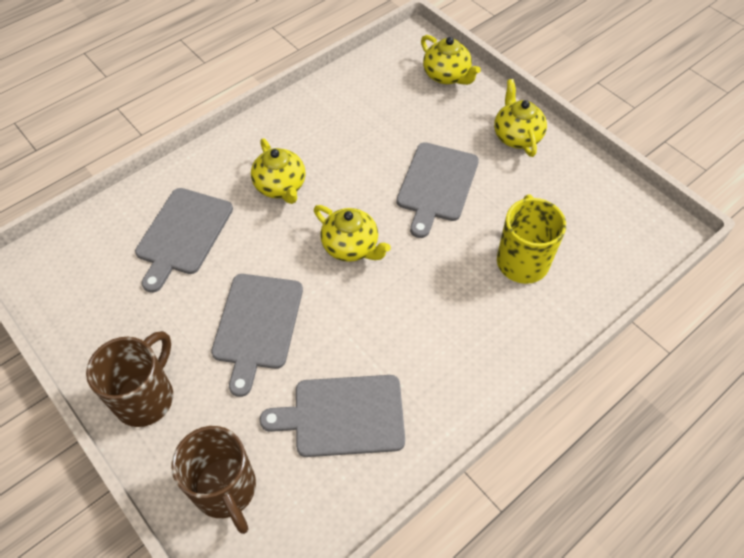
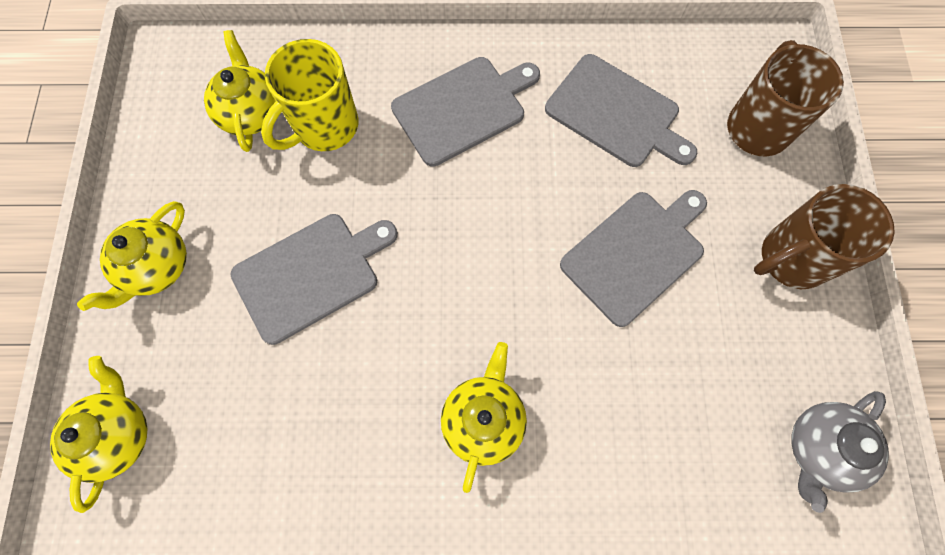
camera: 140 degrees left, 15 degrees up
grey cutting board [135,188,233,293] -> grey cutting board moved to [391,57,540,167]
yellow teapot [314,205,391,262] -> yellow teapot moved to [204,30,276,152]
none -> grey teapot [791,391,889,513]

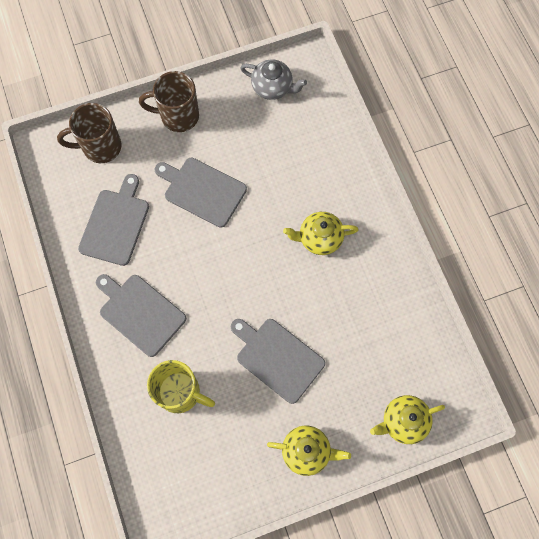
camera: 110 degrees left, 0 degrees up
yellow teapot [204,30,276,152] -> none
brown mug [754,184,895,289] -> brown mug turned 135 degrees clockwise [139,71,199,132]

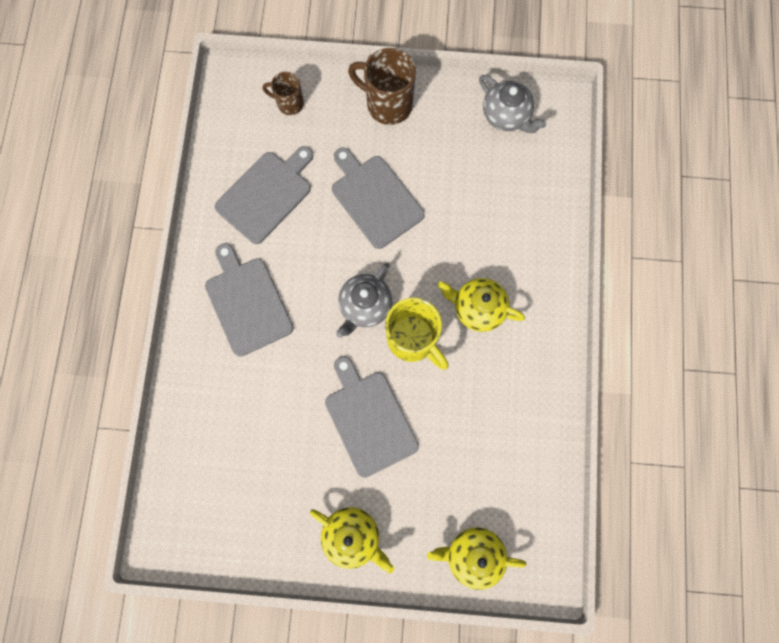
camera: 25 degrees right, 5 degrees up
brown mug [57,103,122,163] -> brown mug [263,72,304,115], size x0.58
yellow mug [147,360,215,413] -> yellow mug moved to [385,298,449,369]
none -> grey teapot [336,263,392,338]

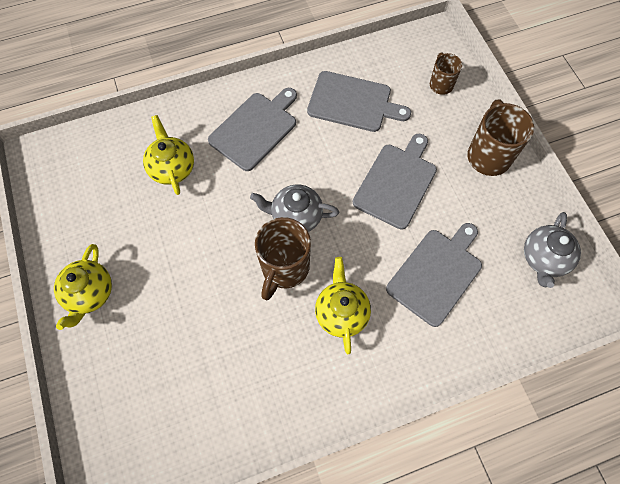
camera: 65 degrees right, 10 degrees down
grey cutting board [325,356,419,478] -> grey cutting board moved to [386,223,482,327]
yellow mug [385,298,449,369] -> brown mug [255,217,311,301]
yellow teapot [427,527,526,590] -> yellow teapot moved to [143,115,194,195]

